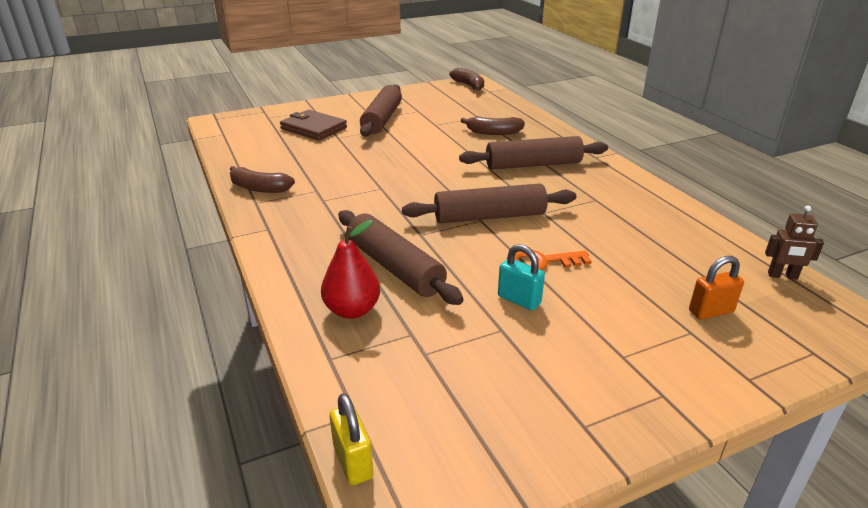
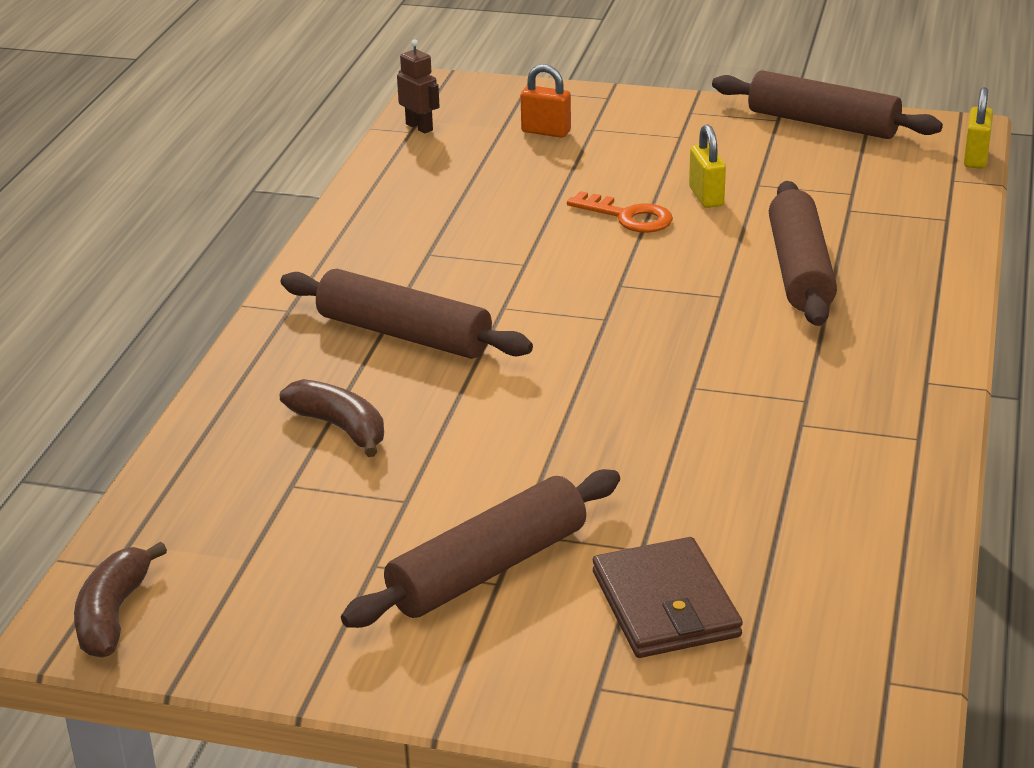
camera: 140 degrees left, 0 degrees up
brown banana [230,166,295,193] -> none
red pear [321,220,380,319] -> none
brown rolling pin [402,183,576,223] -> brown rolling pin moved to [712,71,943,139]
turquoise padlock [498,244,545,310] -> yellow padlock [689,124,726,208]

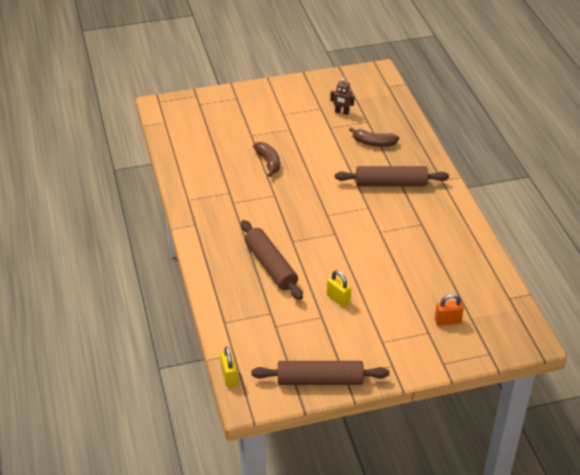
camera: 150 degrees right, 10 degrees up
brown banana [74,542,167,658] -> brown banana moved to [253,142,280,177]
brown rolling pin [341,469,620,628] -> none
brown robot [397,39,440,133] -> brown robot moved to [330,78,355,115]
orange key [567,191,673,233] -> none
brown wallet [593,537,743,658] -> none

